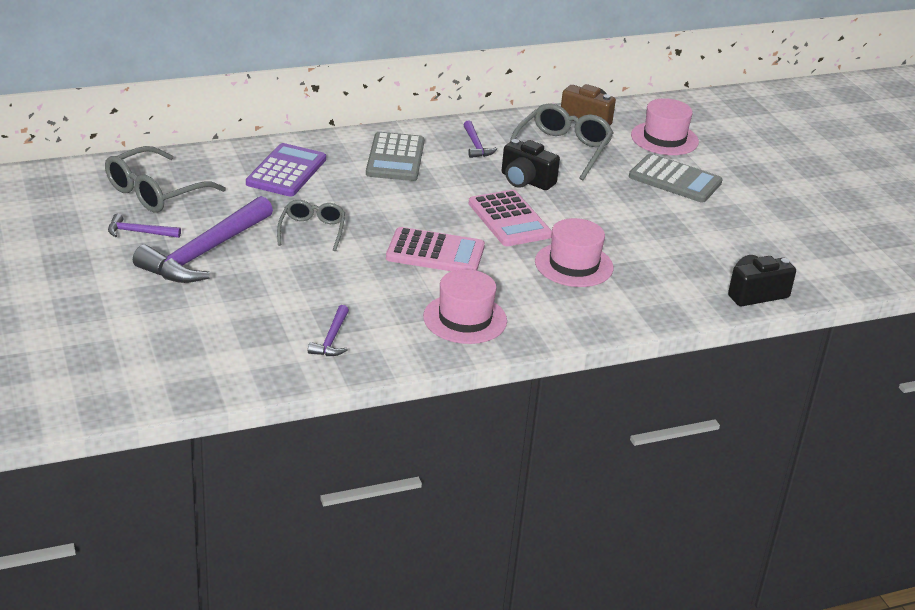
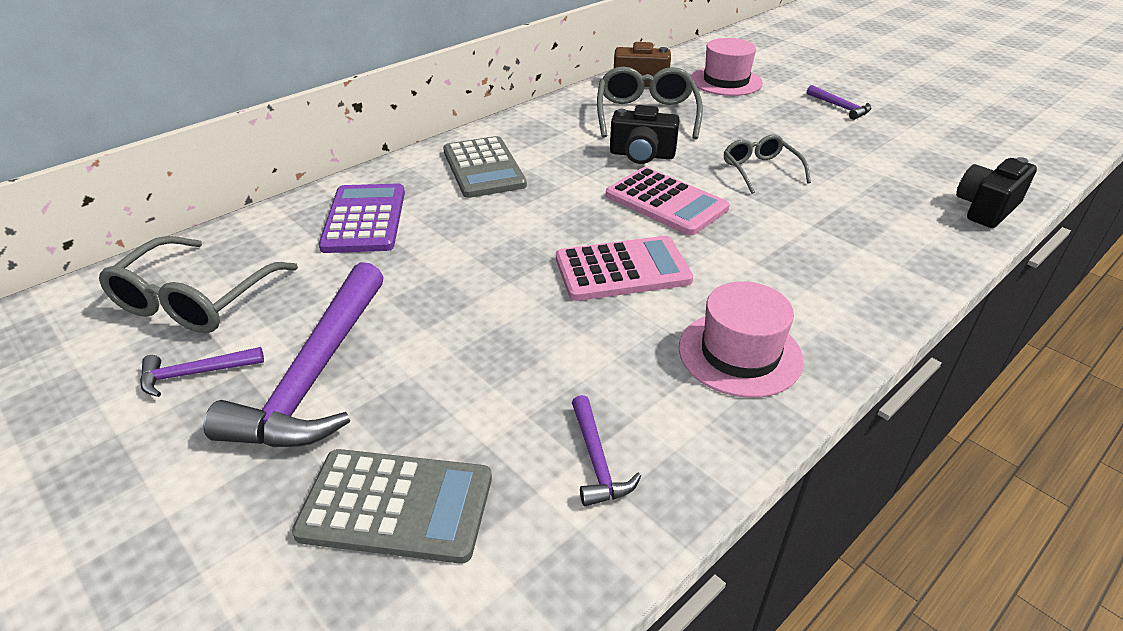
camera: 20 degrees left, 5 degrees up
grey glasses [277,200,345,251] -> grey glasses moved to [724,135,811,194]
purple hammer [463,121,497,158] -> purple hammer moved to [807,85,871,120]
pink hat [535,218,613,287] -> none
grey calculator [629,154,723,203] -> grey calculator moved to [292,449,492,564]

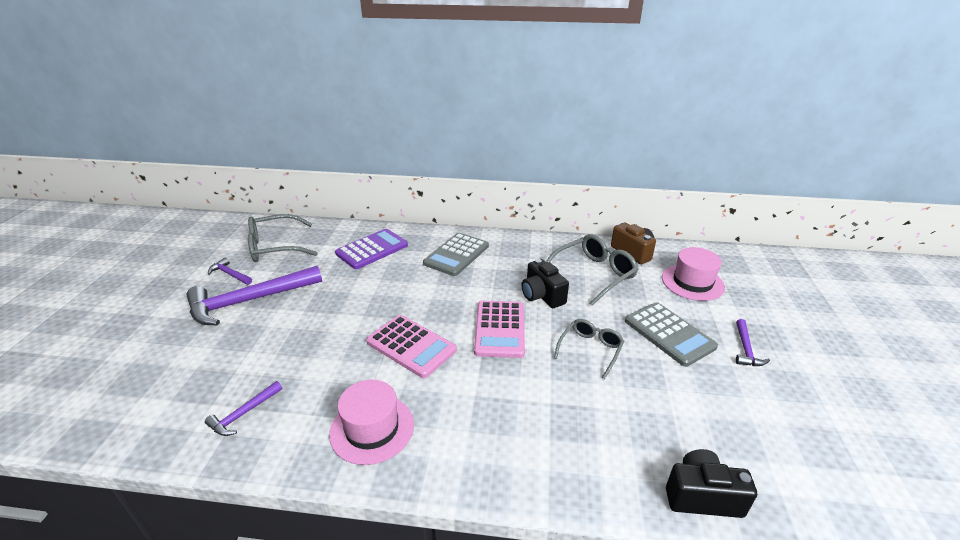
camera: 50 degrees right, 5 degrees down
grey calculator [292,449,492,564] -> grey calculator moved to [625,302,718,367]

